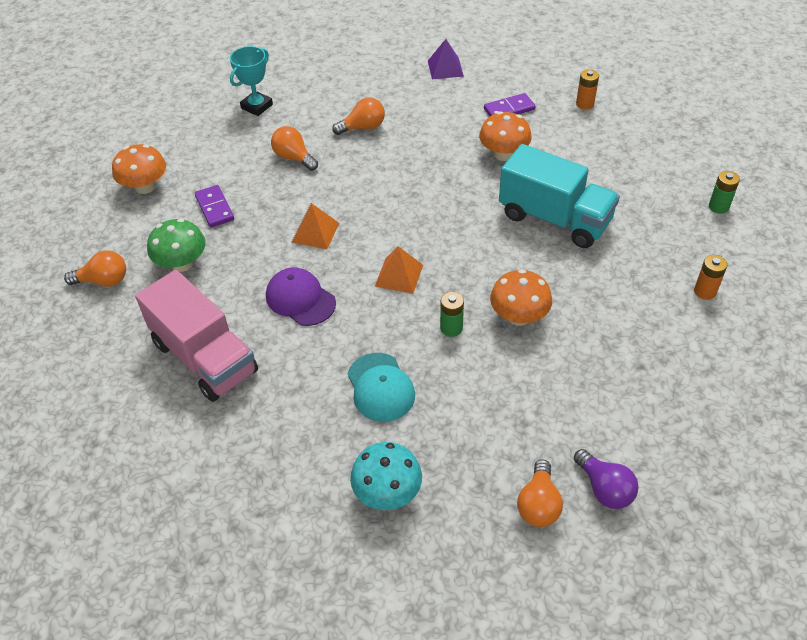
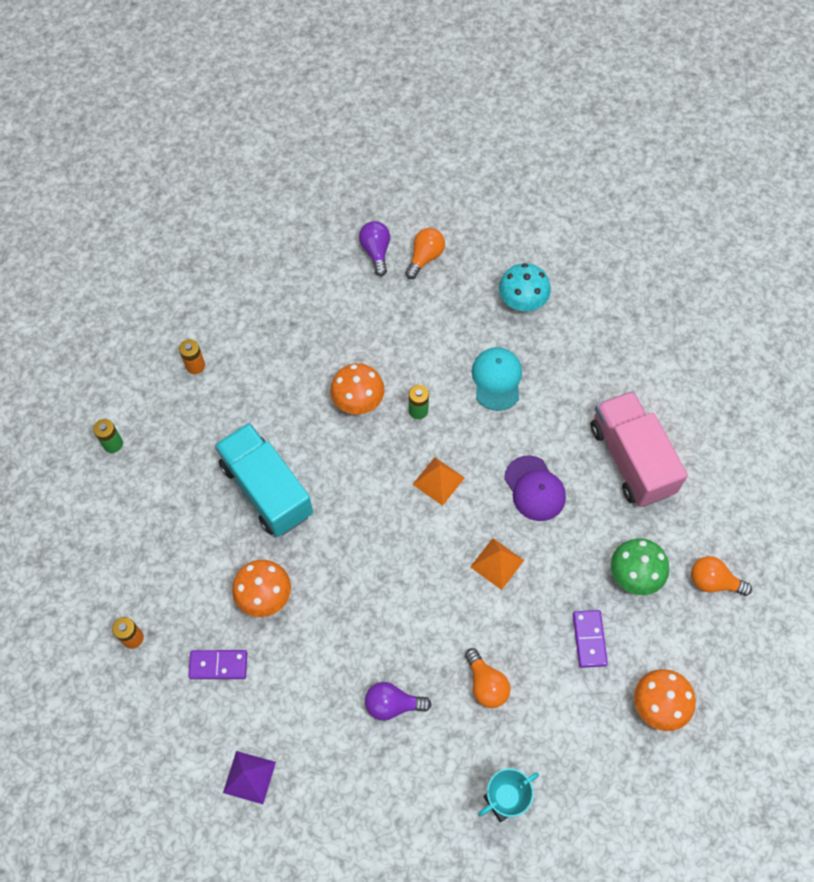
camera: 160 degrees left, 15 degrees up
orange light bulb [332,97,385,135] -> purple light bulb [365,682,432,721]

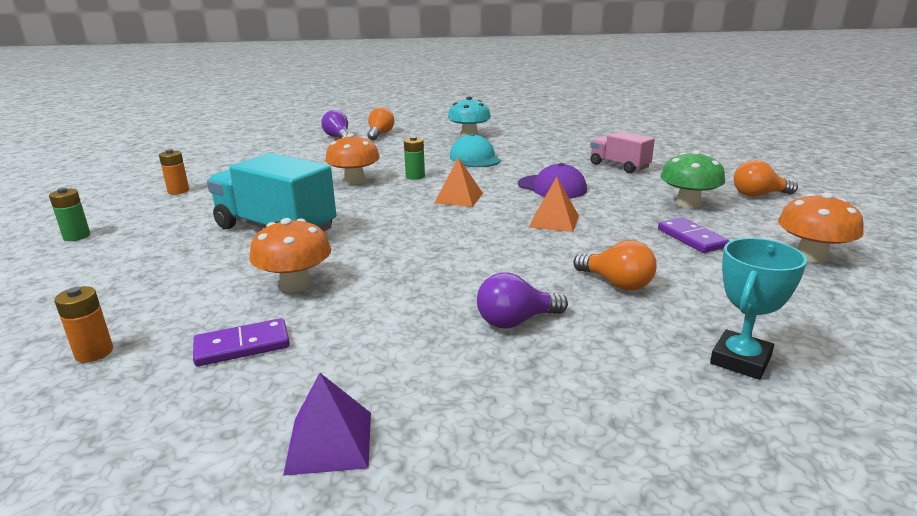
camera: 20 degrees left, 40 degrees down
pink truck [590,391,688,507] -> pink truck [590,131,655,173], size x0.58

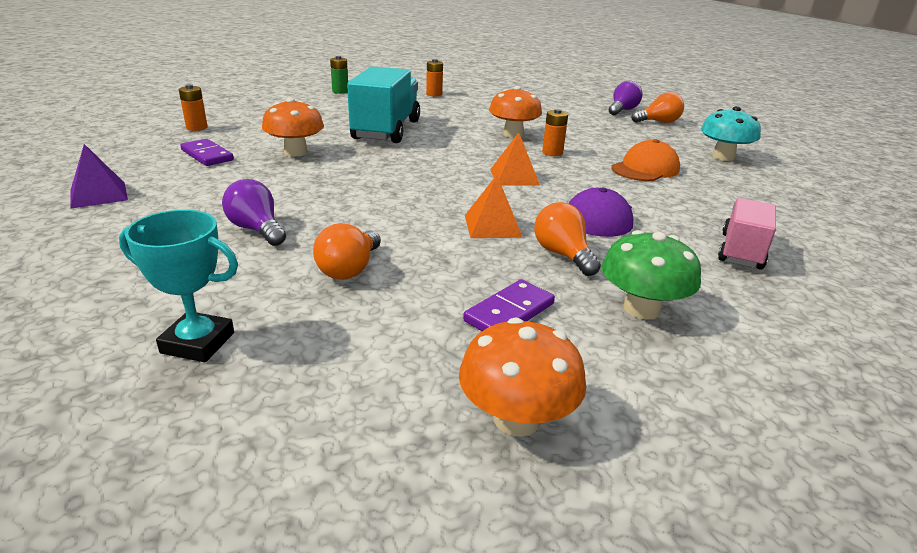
camera: 65 degrees right, 5 degrees up
green battery [404,136,425,180] -> orange battery [542,109,568,156]
turquoise cap [449,134,501,167] -> orange cap [611,139,680,181]
orange light bulb [734,160,798,197] -> orange light bulb moved to [534,202,601,276]

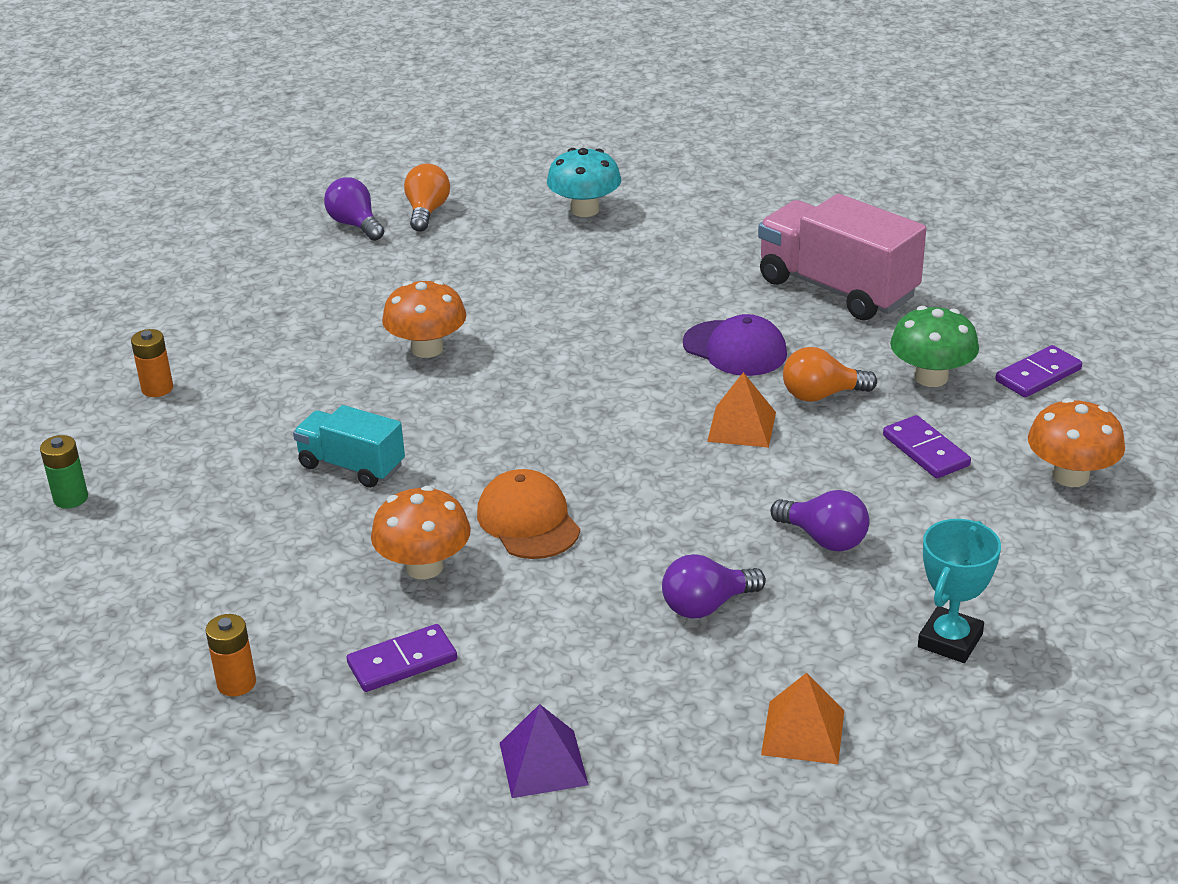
camera: 70 degrees left, 5 degrees up
orange light bulb [313,223,381,280] -> purple light bulb [770,490,869,551]
turquoise truck [347,66,420,143] -> turquoise truck [293,405,405,488], size x0.58
orange pyramid [490,133,540,186] -> orange pyramid moved to [761,673,844,764]
orange battery [542,109,568,156] -> none
orange cap [611,139,680,181] -> orange cap moved to [477,469,580,559]
pink truck [718,198,776,270] -> pink truck [758,194,926,320], size x1.71
none -> purple domino [995,345,1082,398]

